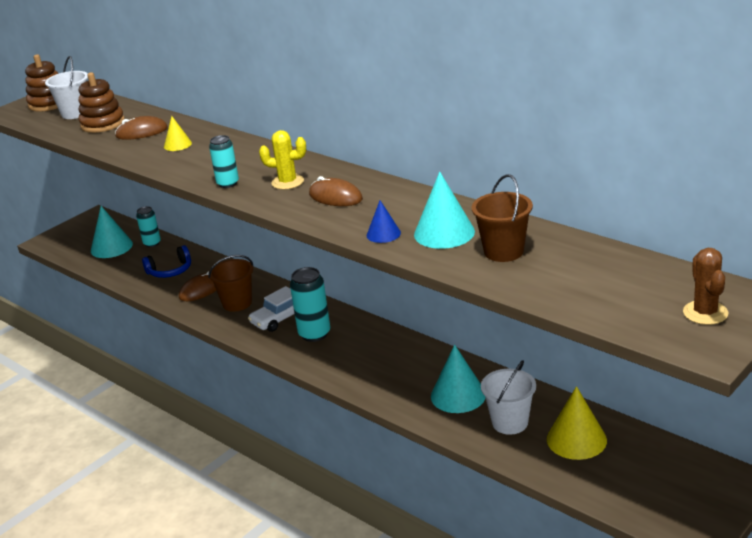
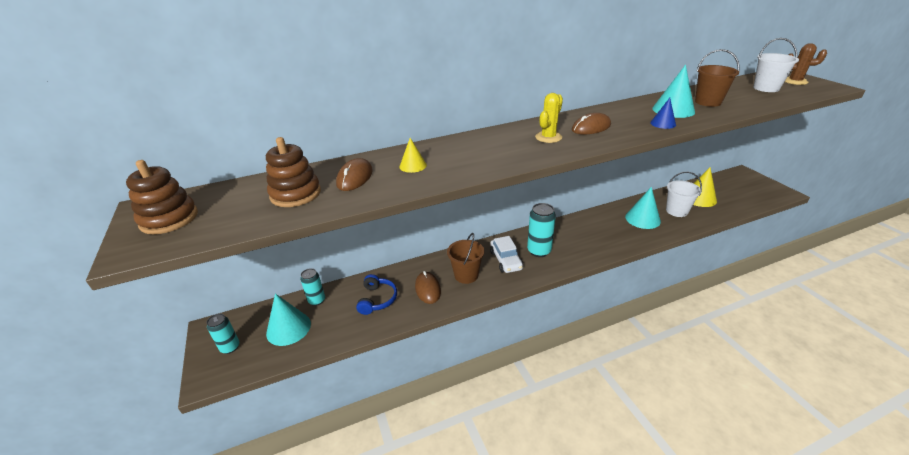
camera: 65 degrees left, 5 degrees up
white bucket [45,56,88,119] -> white bucket moved to [753,38,799,92]
turquoise can [209,135,239,188] -> turquoise can moved to [206,313,239,354]

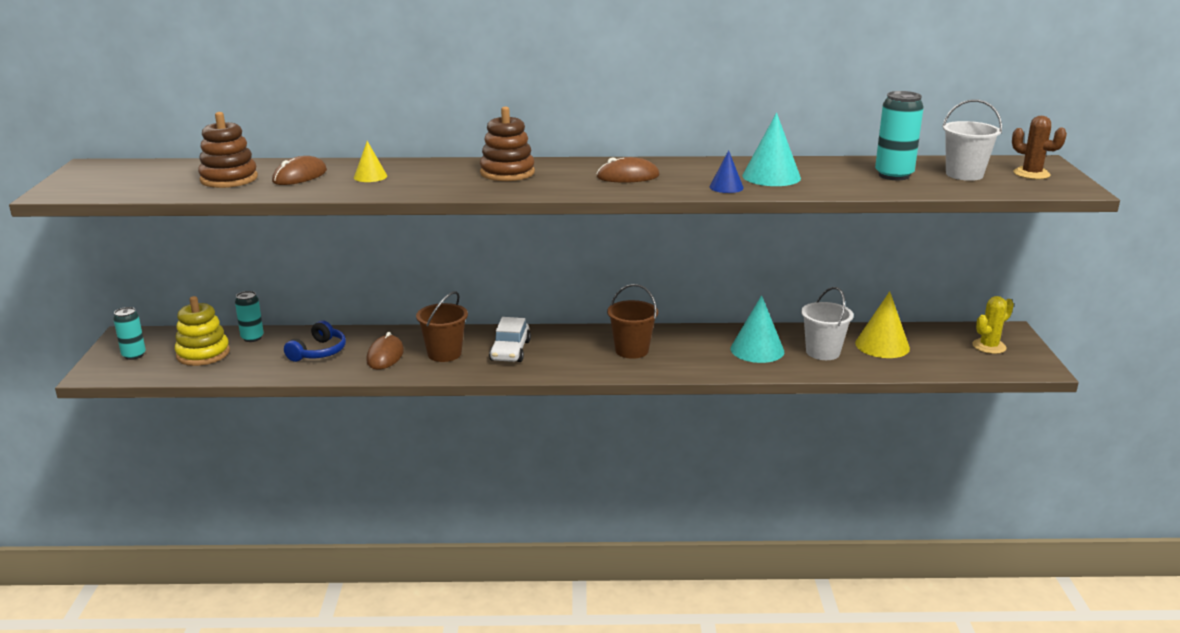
camera: 20 degrees right, 10 degrees down
brown stacking toy [126,160,198,234] -> brown stacking toy moved to [480,107,535,181]
turquoise cone [266,294,311,346] -> yellow stacking toy [175,296,230,366]
turquoise can [527,203,556,257] -> turquoise can moved to [875,91,924,180]
yellow cactus [535,93,563,143] -> yellow cactus moved to [972,296,1014,354]
brown bucket [695,49,740,107] -> brown bucket moved to [607,284,658,359]

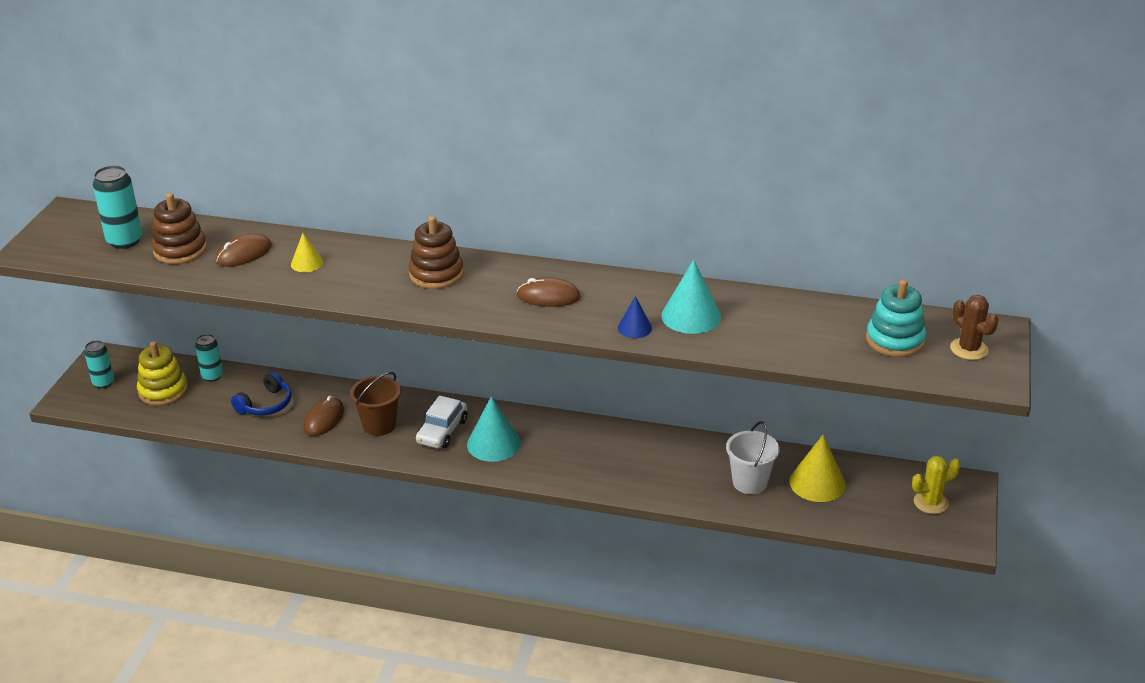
camera: 15 degrees right, 10 degrees up
brown bucket [607,284,658,359] -> none
turquoise cone [731,295,784,363] -> turquoise cone moved to [467,396,521,462]
turquoise can [875,91,924,180] -> turquoise can moved to [93,165,142,249]
white bucket [942,99,1002,181] -> turquoise stacking toy [866,279,926,357]

